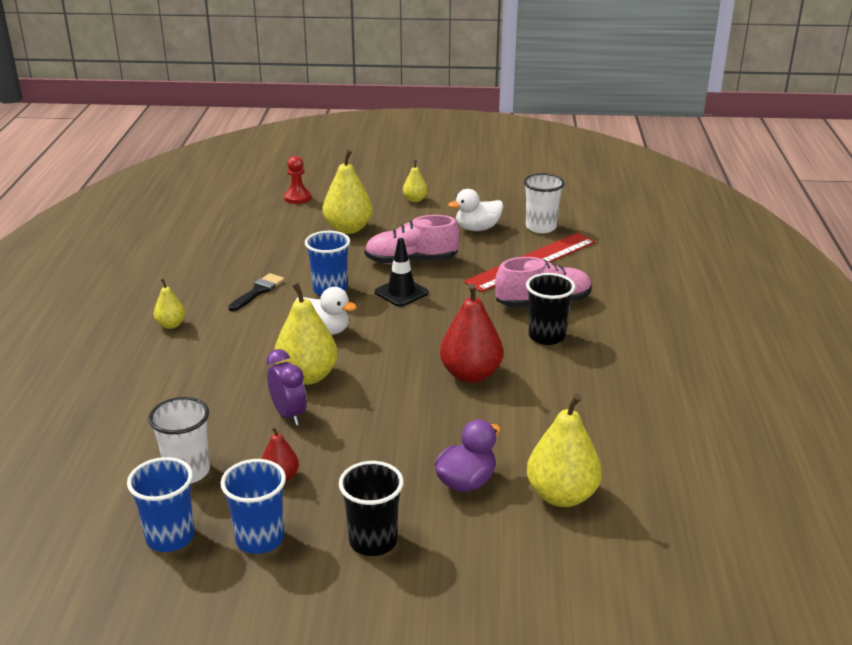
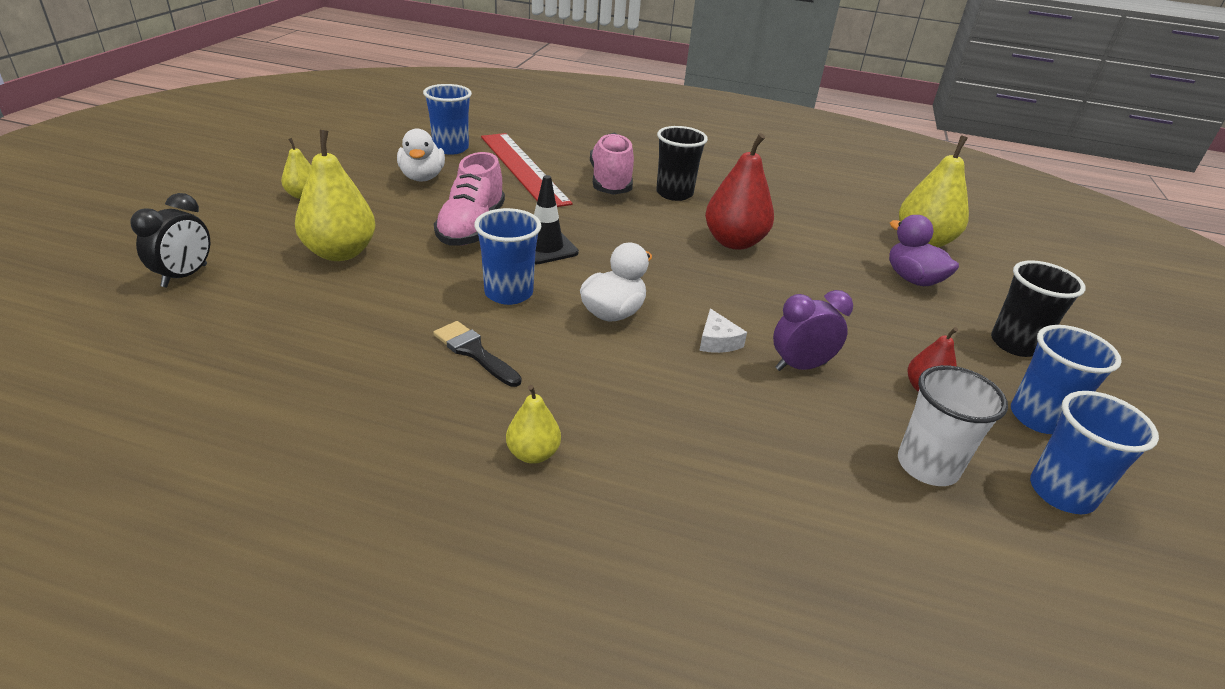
camera: 80 degrees left, 5 degrees up
yellow pear [274,282,338,385] -> white cheese [699,309,747,353]
red pawn [284,156,311,204] -> black clock [130,193,210,287]
white cup [524,173,565,233] -> blue cup [423,84,472,155]

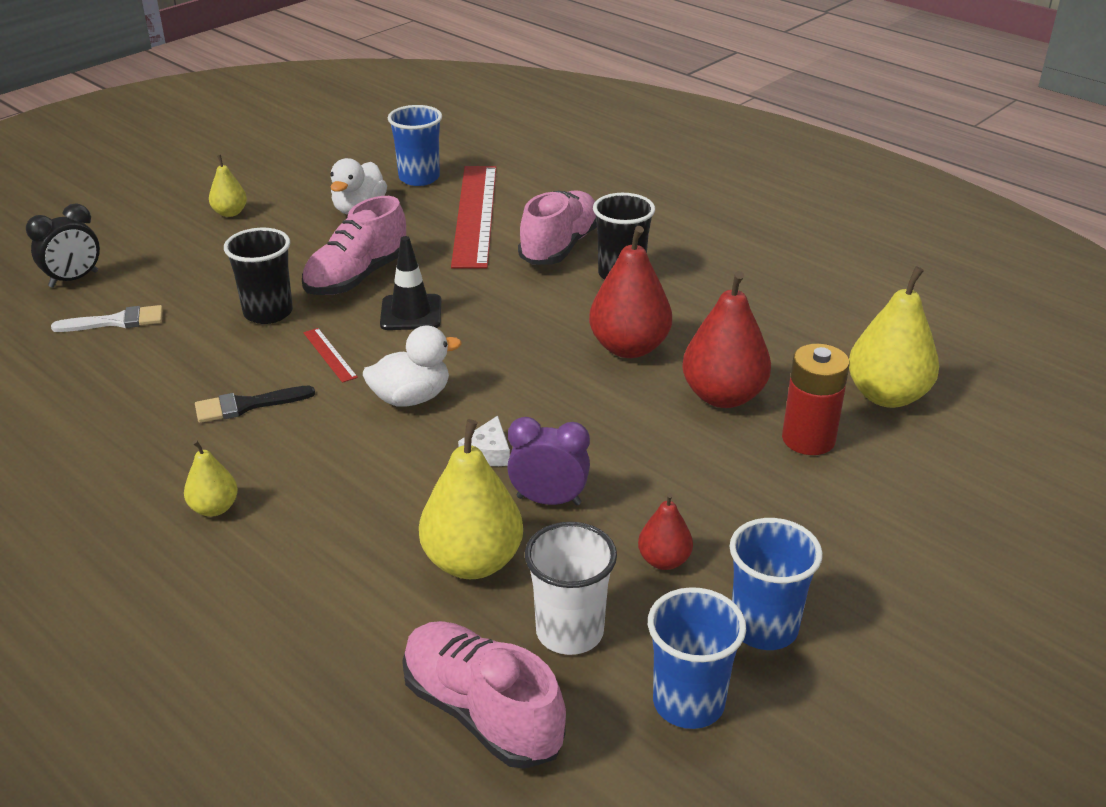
camera: 30 degrees right, 0 degrees up
yellow pear [295,130,375,261] -> yellow pear moved to [419,419,523,579]
black brush [433,321,522,387] -> black brush turned 90 degrees counterclockwise [195,386,315,423]
blue cup [474,208,542,305] -> red ruler [303,328,358,383]
purple duck [889,215,959,286] -> red battery [782,344,850,455]
black cup [991,260,1086,357] -> black cup moved to [224,228,293,324]
none -> white brush [51,305,163,332]
none -> pink shoe [402,621,566,769]
none -> red pear [682,271,771,408]

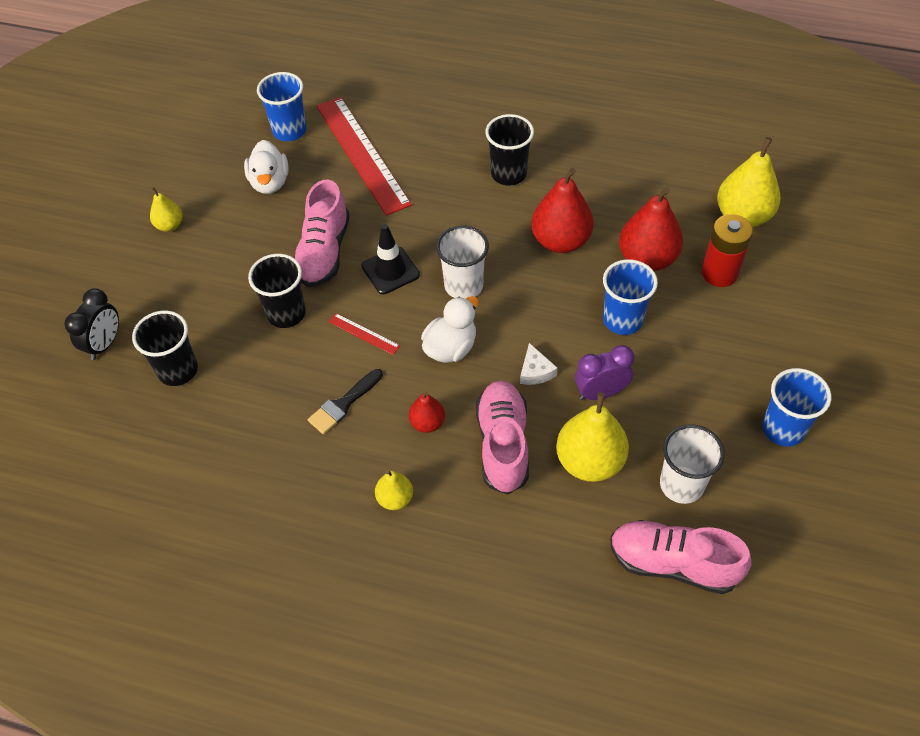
camera: 25 degrees left, 20 degrees up
white brush [51,305,163,332] -> black cup [132,311,198,386]
pink shoe [518,190,597,265] -> pink shoe moved to [476,380,529,495]
red pear [638,493,693,570] -> red pear moved to [409,392,445,433]
blue cup [648,587,746,729] -> blue cup moved to [603,259,658,335]
none -> white cup [436,226,489,299]

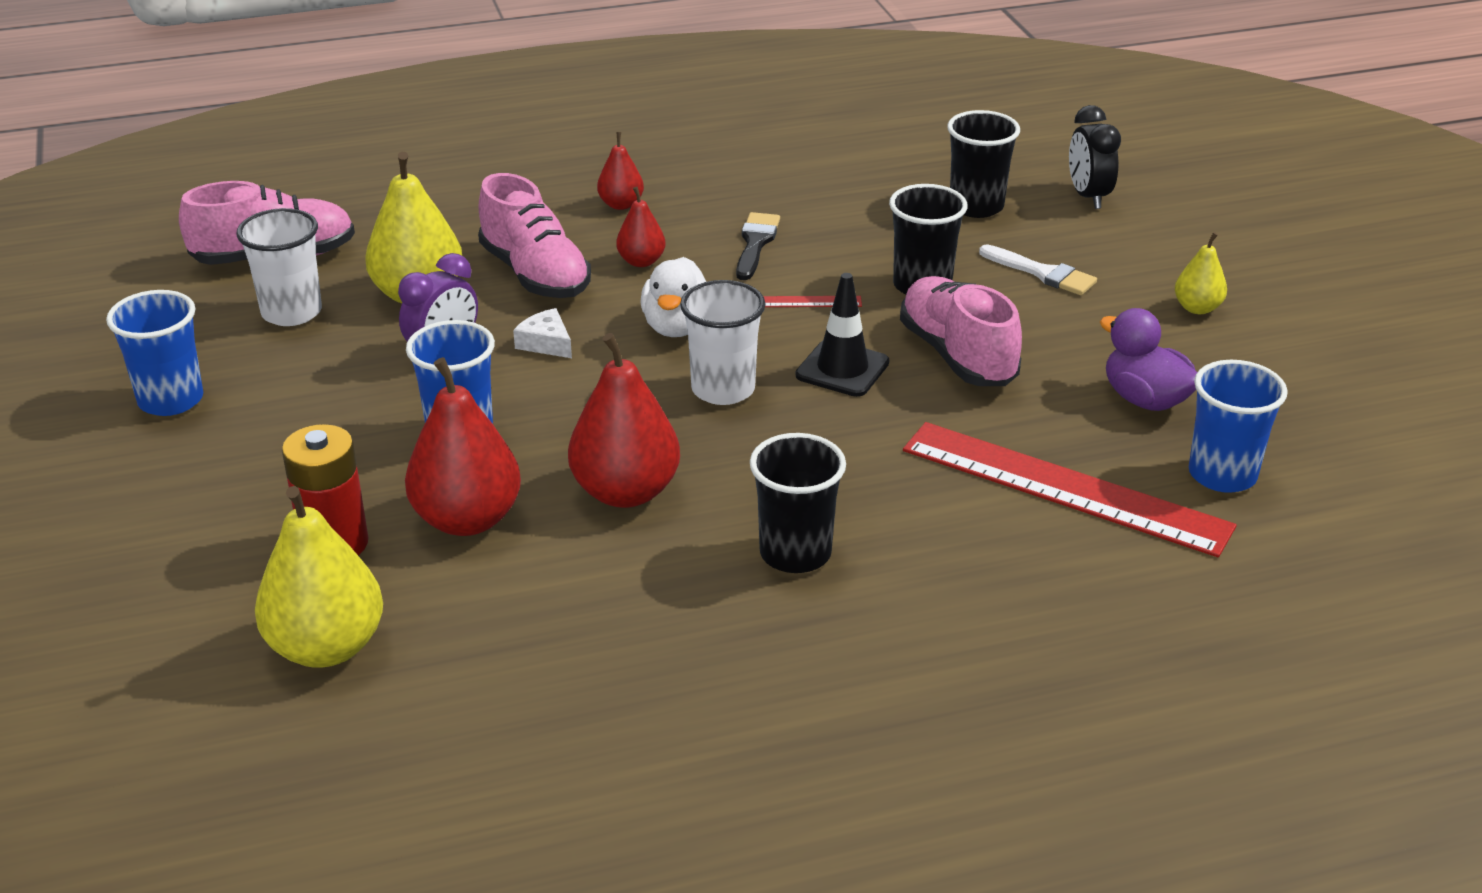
camera: 145 degrees right, 20 degrees down
white duck [244,140,289,194] -> purple duck [1100,308,1197,411]
yellow pear [375,470,413,510] -> red pear [597,132,644,210]
none -> white brush [979,244,1097,295]

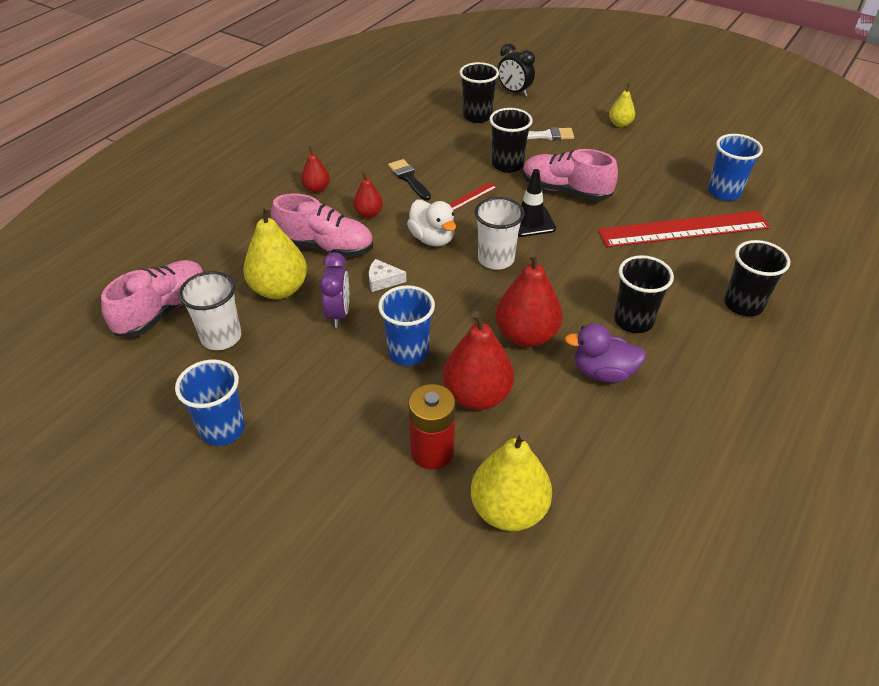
camera: 40 degrees left, 10 degrees up
purple duck [1100,308,1197,411] -> purple duck moved to [565,324,646,383]
none -> black cup [724,240,790,317]

